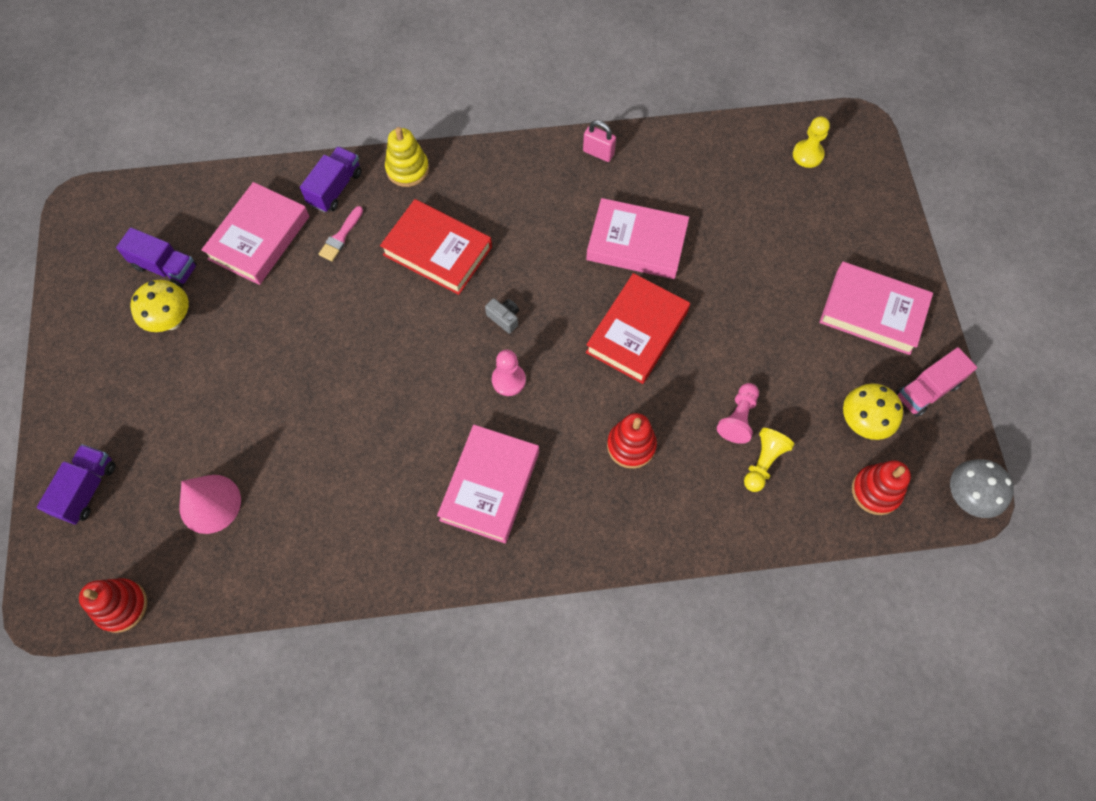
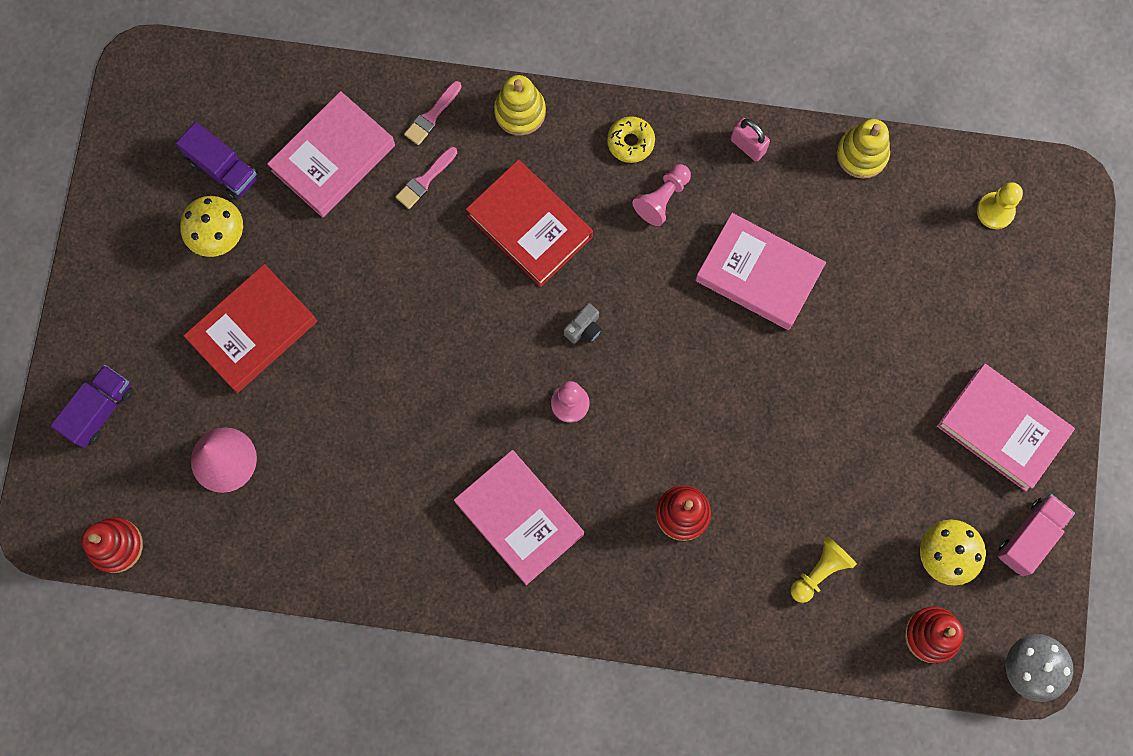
camera: 15 degrees right, 10 degrees up
purple truck [300,146,362,212] -> pink brush [404,81,462,145]
pink book [437,424,539,543] -> pink book turned 75 degrees counterclockwise [454,450,584,585]
grey camera [485,298,519,334] -> grey camera turned 75 degrees clockwise [564,303,602,343]
red book [586,273,690,384] -> red book moved to [183,264,317,393]
pink pawn [717,383,759,444] -> pink pawn moved to [632,164,691,226]
pink truck [896,347,977,417] -> pink truck turned 150 degrees clockwise [998,494,1075,576]
none -> yellow donut [607,116,655,163]
none -> yellow stacking toy [837,119,890,179]

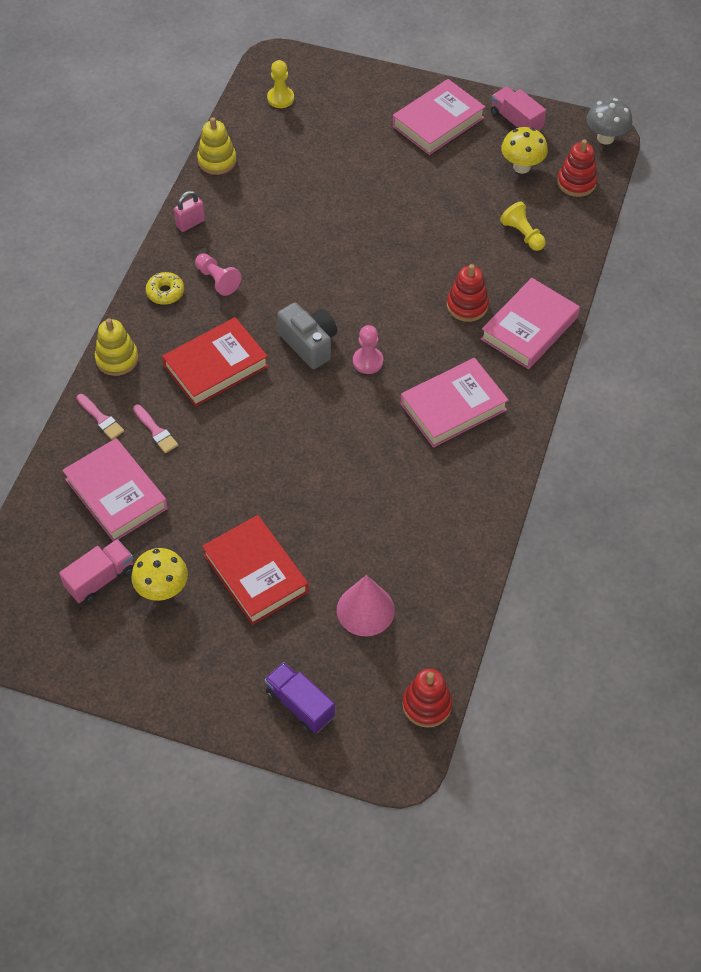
camera: 80 degrees left, 20 degrees down
purple truck [176,122,259,200] -> pink truck [59,539,133,604]
grey camera [564,303,602,343] -> grey camera [277,303,337,369], size x1.96
pink book [695,213,826,330] -> pink book moved to [481,278,580,369]

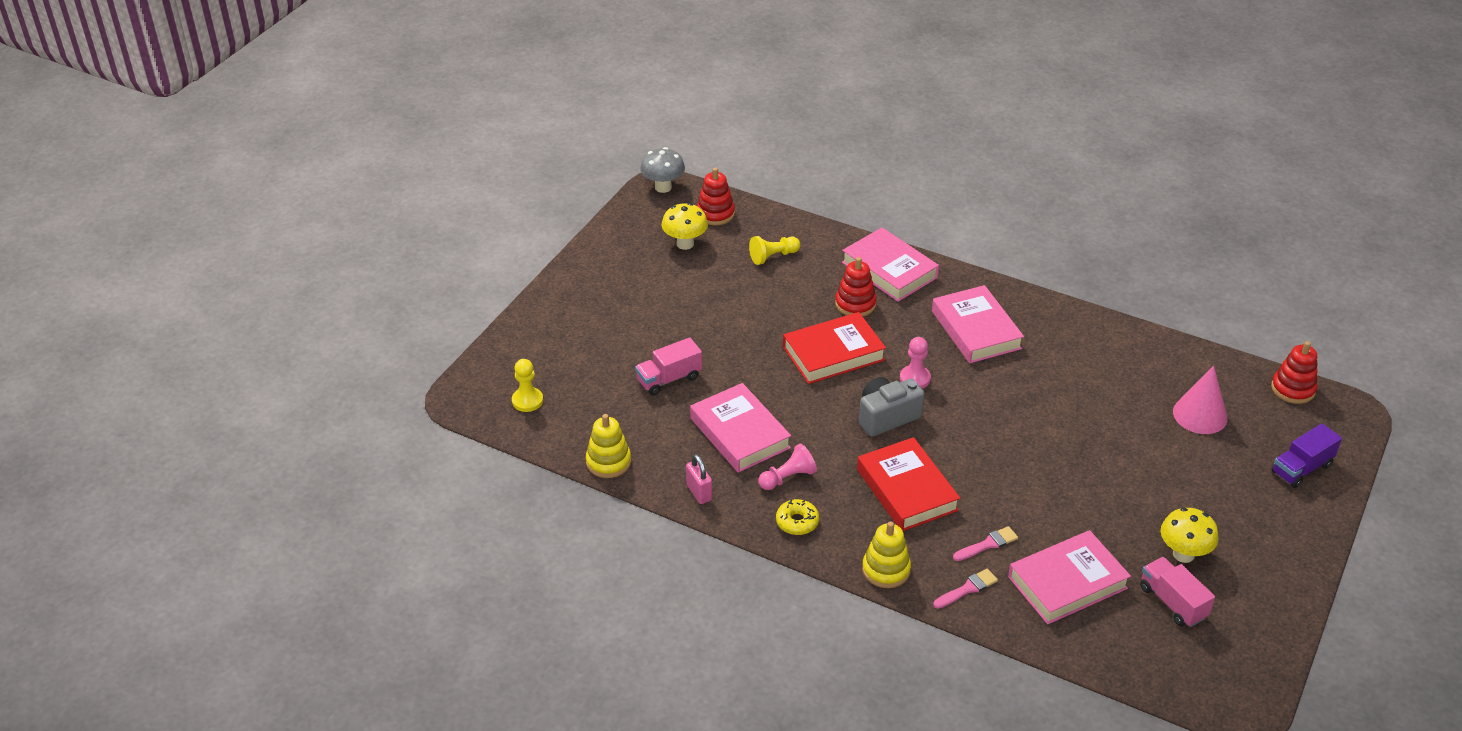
camera: 80 degrees left, 15 degrees down
red book [202,515,309,625] -> red book moved to [783,312,886,384]
pink book [392,79,485,155] -> pink book moved to [690,383,791,473]
pink truck [491,86,546,131] -> pink truck moved to [635,337,702,395]

